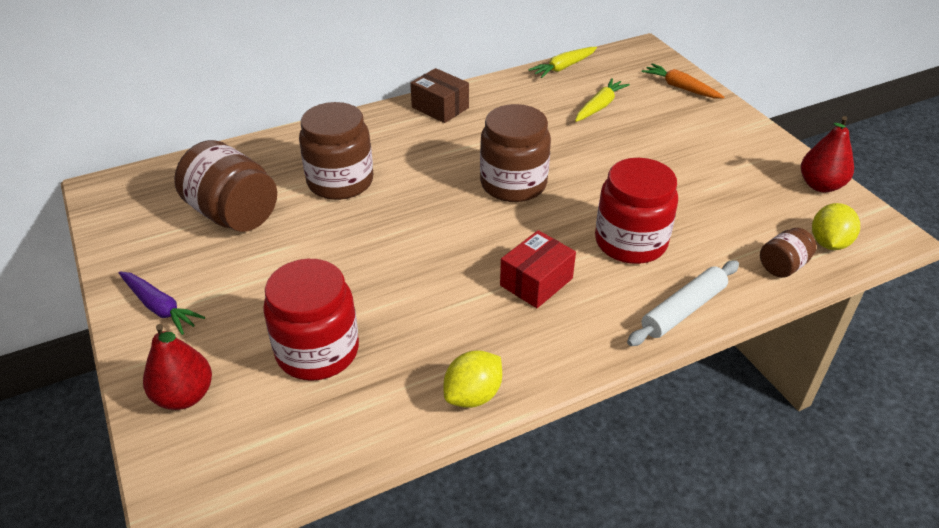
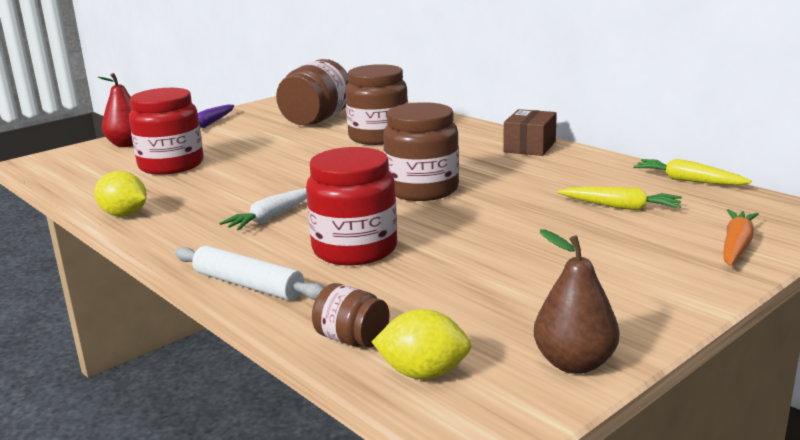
camera: 75 degrees right, 20 degrees down
red box [500,230,576,308] -> white carrot [219,188,307,231]
red pear [801,116,854,192] -> brown pear [534,229,619,374]

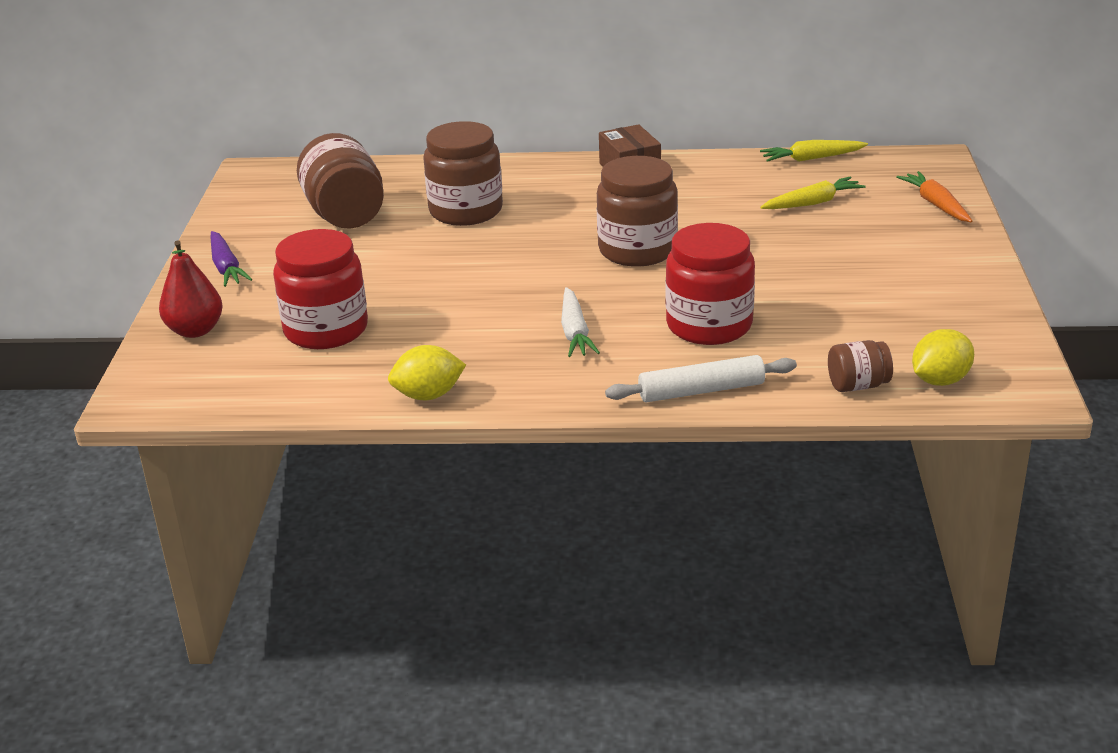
camera: 45 degrees left, 10 degrees up
brown pear [534,229,619,374] -> none

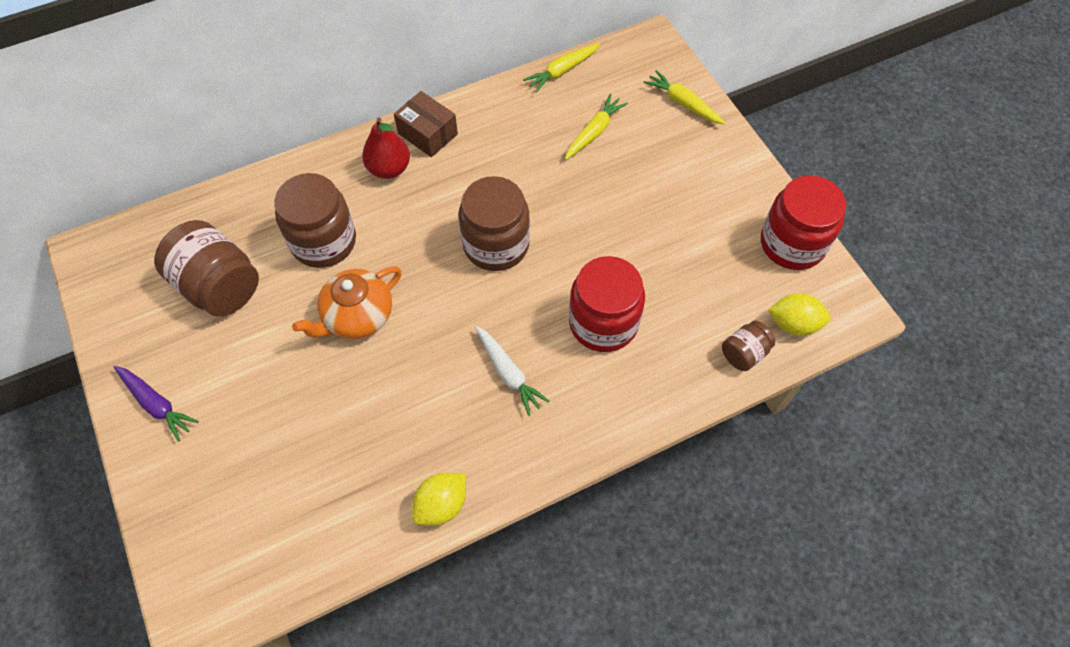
camera: 30 degrees left, 30 degrees up
red pear [159,240,223,338] -> red pear moved to [362,118,410,179]
red jar [273,229,368,349] -> red jar moved to [761,175,846,270]
white rolling pin [605,355,797,402] -> none
orange carrot [897,171,972,222] -> yellow carrot [643,70,725,124]
yellow lemon [912,329,974,386] -> yellow lemon turned 75 degrees clockwise [768,293,831,336]
none -> orange teapot [292,266,402,339]

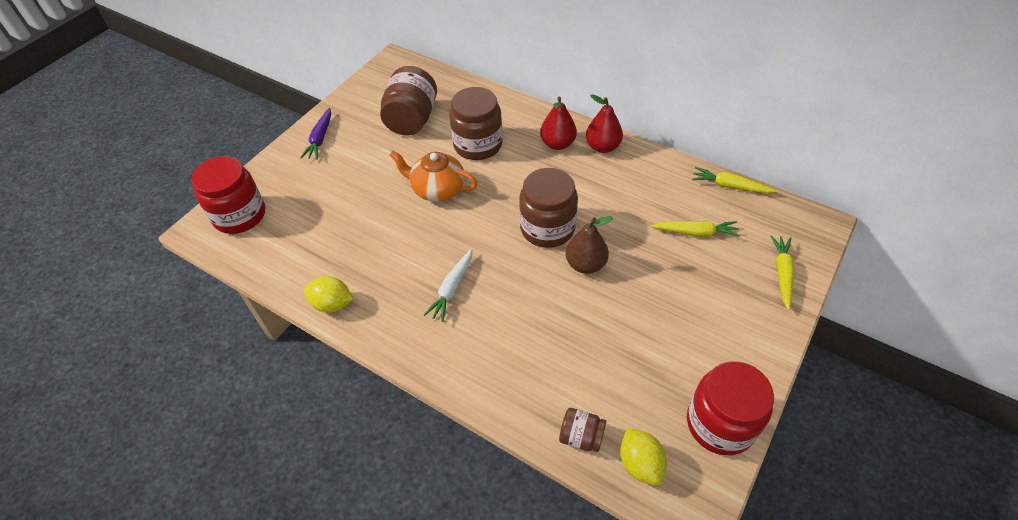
camera: 60 degrees right, 10 degrees down
brown box [394,91,458,157] -> red pear [586,94,623,153]
red jar [569,256,645,352] -> red jar moved to [191,156,265,234]
none -> brown pear [566,216,613,274]

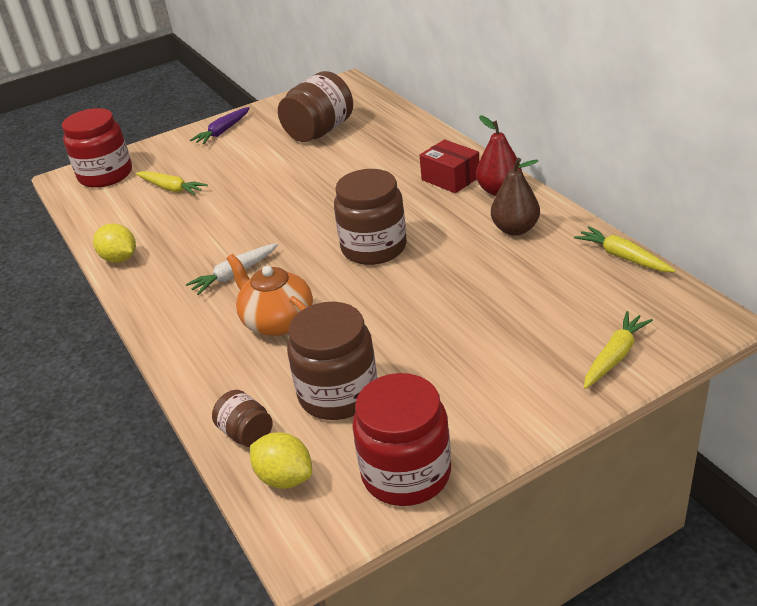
camera: 30 degrees right, 15 degrees down
orange teapot [389,151,478,202] -> orange teapot moved to [226,254,313,336]
brown jar [449,87,503,160] -> brown jar moved to [287,302,377,420]
red pear [540,97,577,150] -> red box [420,139,479,193]
brown pear [566,216,613,274] -> brown pear moved to [491,158,540,236]
yellow lemon [620,428,667,486] -> yellow lemon turned 60 degrees counterclockwise [250,432,312,489]
yellow carrot [651,221,740,237] -> yellow carrot moved to [136,171,208,196]

